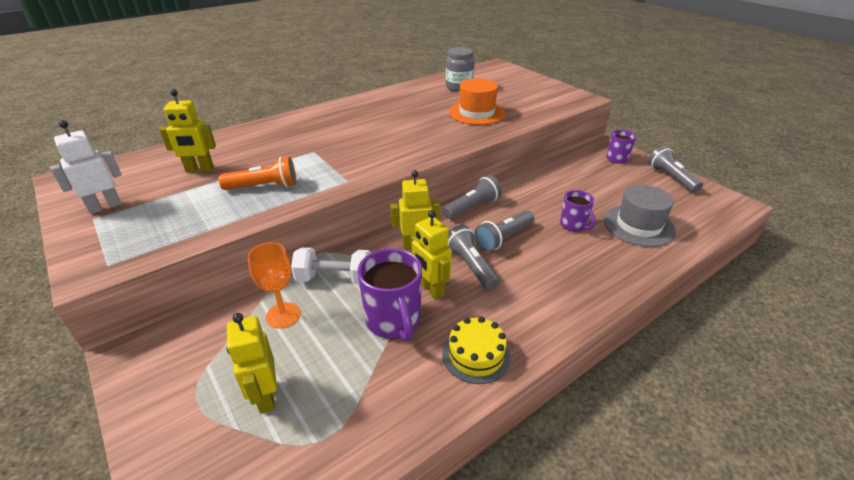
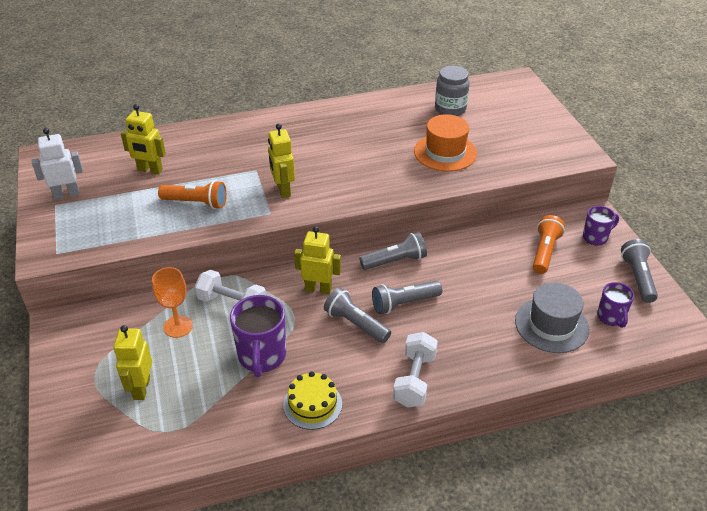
camera: 20 degrees right, 5 degrees up
yellow robot [411,210,452,299] -> yellow robot moved to [268,123,295,198]
grey flashlight [447,225,500,291] -> grey flashlight turned 45 degrees counterclockwise [324,287,391,343]
purple mug [560,190,596,232] -> purple mug moved to [597,282,634,328]
none -> white dumbbell [393,332,438,408]
none -> orange flashlight [533,215,565,274]

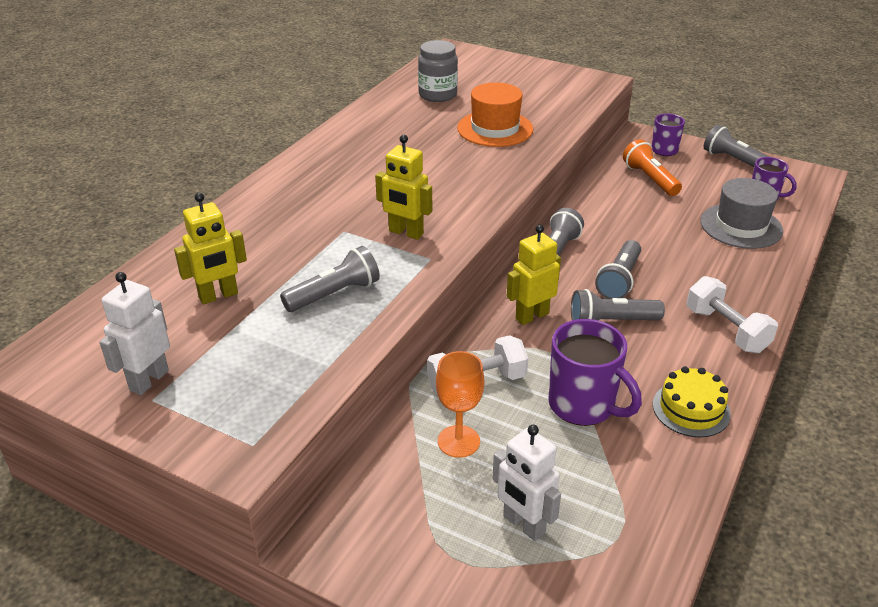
camera: 45 degrees left, 5 degrees down
yellow robot [113,325,152,400] -> white robot [492,425,561,541]
orange flashlight [158,180,227,209] -> grey flashlight [280,246,380,312]

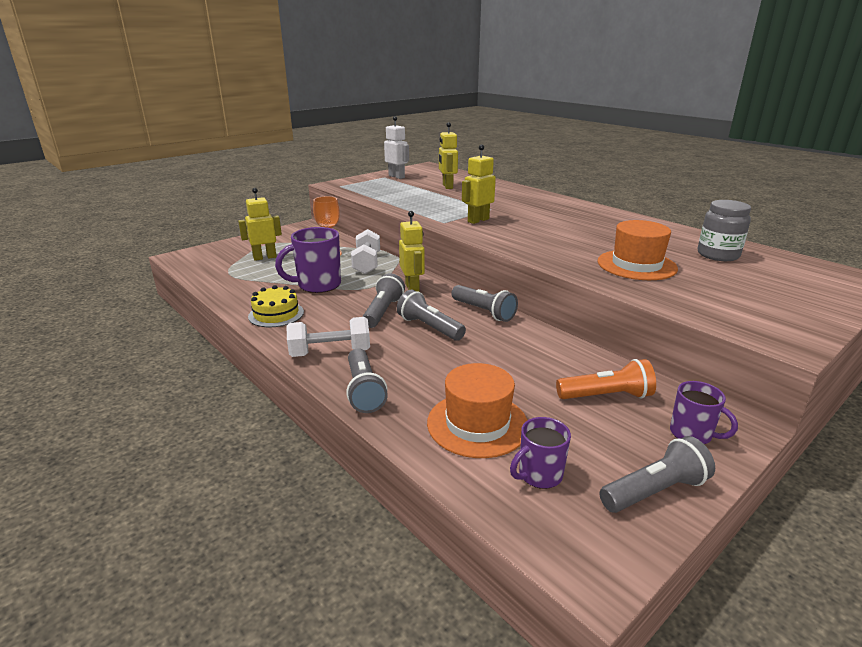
camera: 110 degrees right, 10 degrees down
grey flashlight [280,246,380,312] -> grey flashlight moved to [346,348,388,413]
white robot [492,425,561,541] -> yellow robot [238,188,282,261]
grey hat [700,178,783,249] -> orange hat [427,363,527,458]

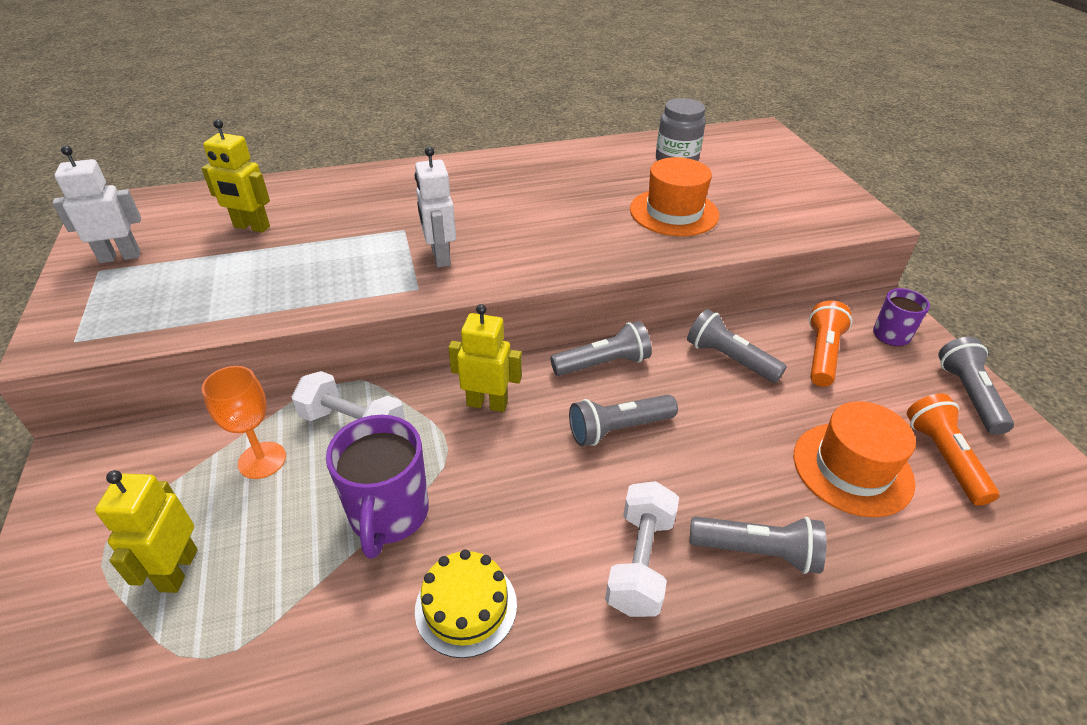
camera: 65 degrees left, 15 degrees up
grey flashlight [362,273,405,328] -> grey flashlight moved to [687,309,787,383]
yellow robot [462,144,496,224] -> white robot [415,147,456,267]
purple mug [510,417,571,489] -> orange flashlight [907,394,999,506]

